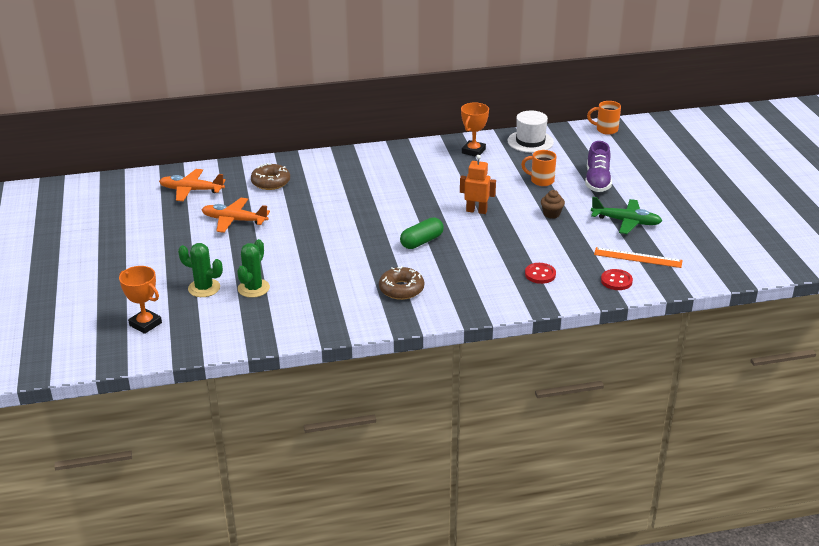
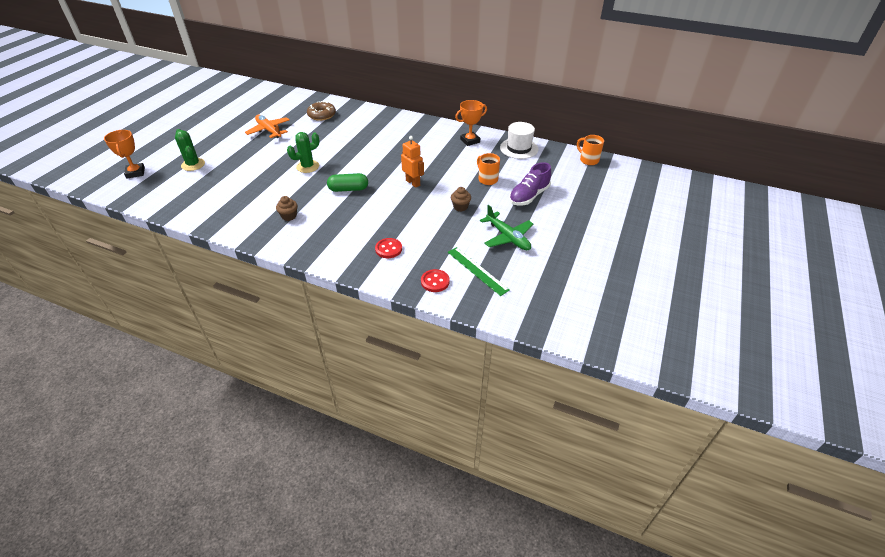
camera: 35 degrees right, 10 degrees up
orange plane [159,169,226,201] -> none
green cactus [237,239,270,298] -> green cactus moved to [287,132,319,173]
brown donut [379,266,424,300] -> brown cupcake [276,196,298,221]
orange ruler [594,247,682,268] -> green ruler [448,247,510,296]

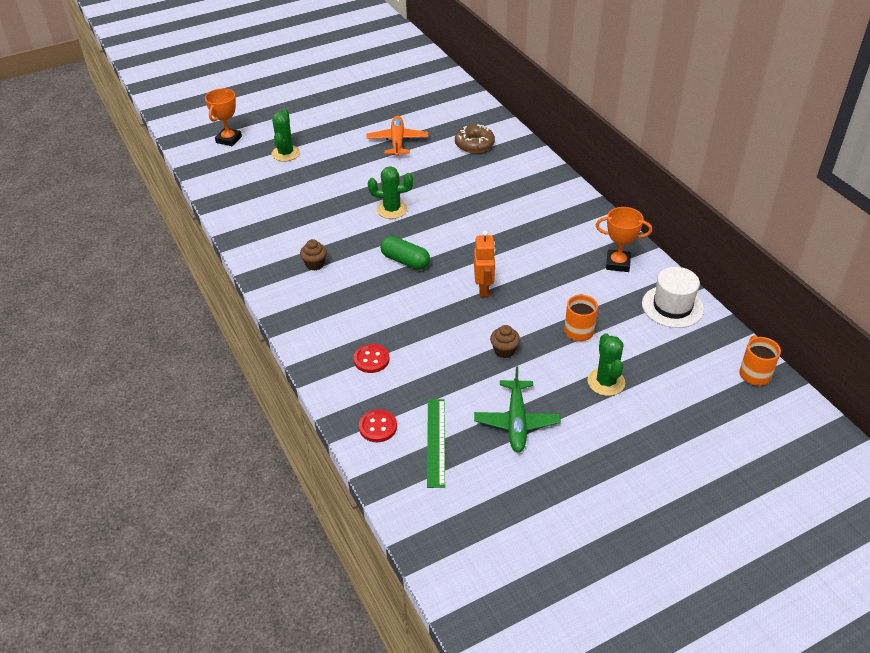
camera: 40 degrees right, 0 degrees up
purple shoe [509,162,551,205] -> green cactus [587,333,625,396]

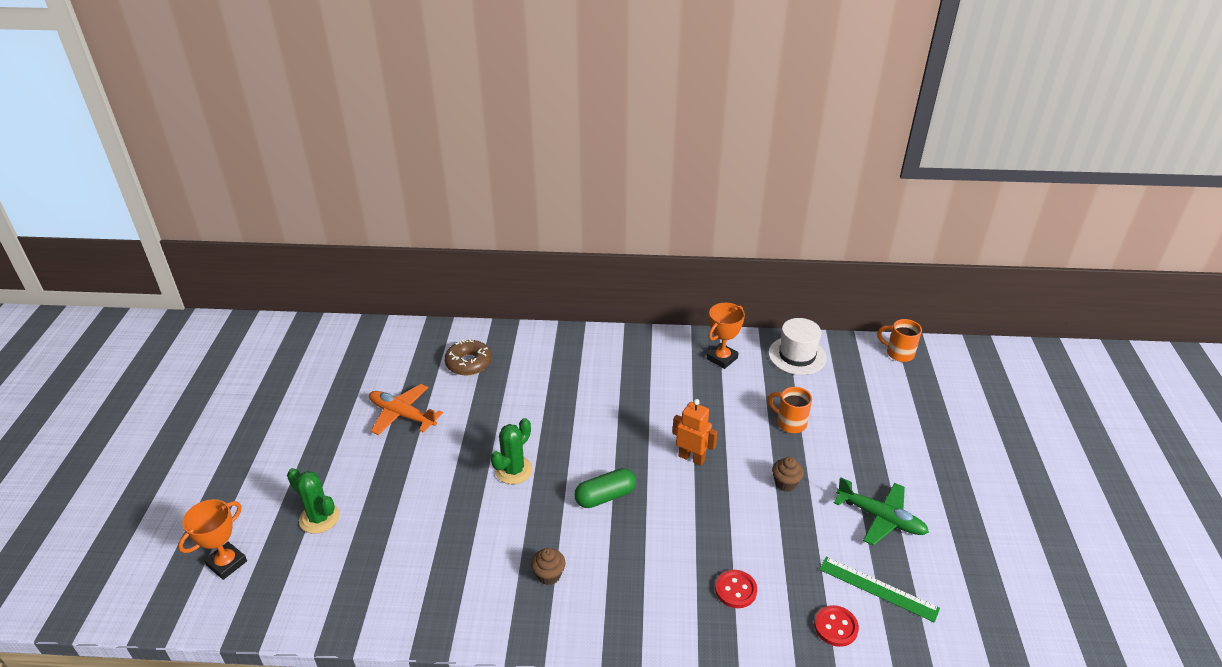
camera: 60 degrees left, 5 degrees down
orange trophy [205,88,242,146] -> orange trophy turned 75 degrees clockwise [178,499,247,580]
green cactus [587,333,625,396] -> none

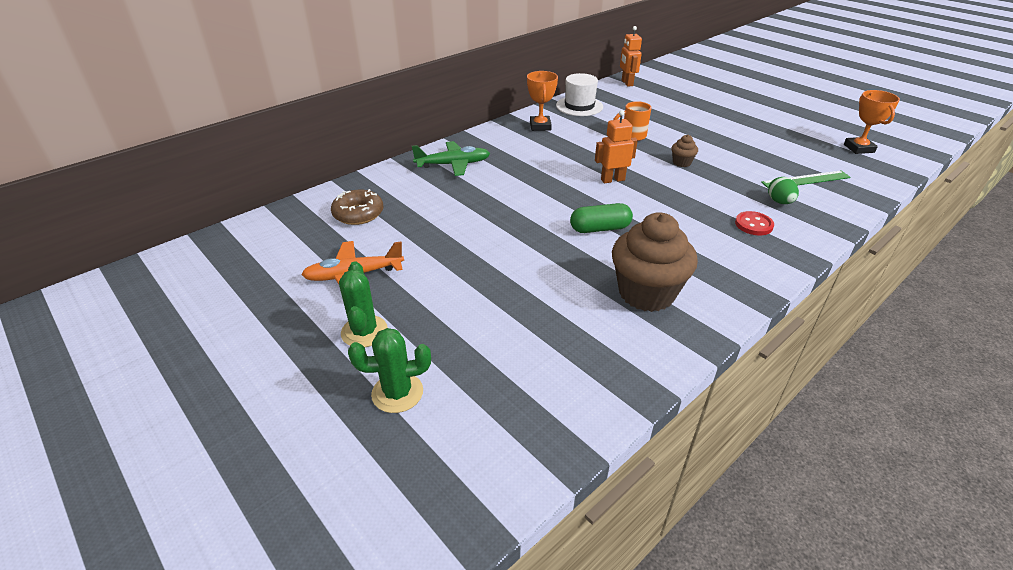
camera: 45 degrees left, 0 degrees up
orange trophy [178,499,247,580] -> orange trophy moved to [844,90,900,154]
green cactus [491,418,533,484] -> green cactus moved to [339,261,388,347]
brown cupcake [531,548,566,585] -> brown cupcake [612,212,698,312], size x2.29
green capsule [574,468,636,508] -> green capsule turned 60 degrees clockwise [570,203,633,233]
red button [814,605,859,647] -> none
green plane [834,477,929,546] -> green plane moved to [412,141,490,176]
orange mug [877,319,922,362] -> orange robot [620,26,642,87]
none -> green egg [768,177,799,204]

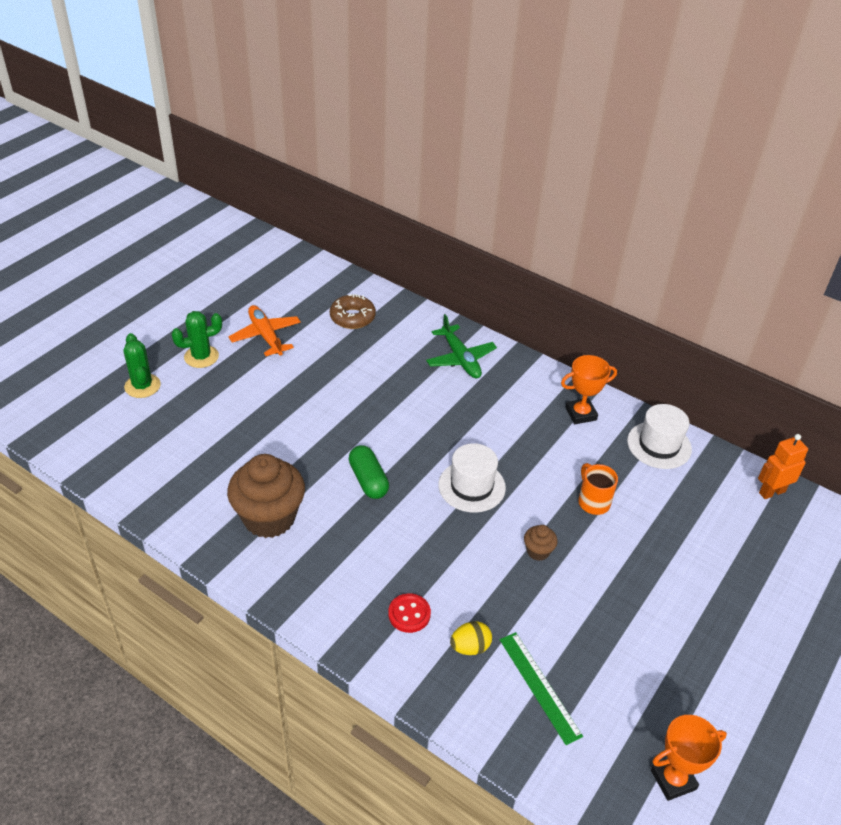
camera: 75 degrees right, 5 degrees up
orange robot [595,110,638,183] -> white hat [438,443,506,513]
green egg [768,177,799,204] -> yellow egg [450,621,492,655]

